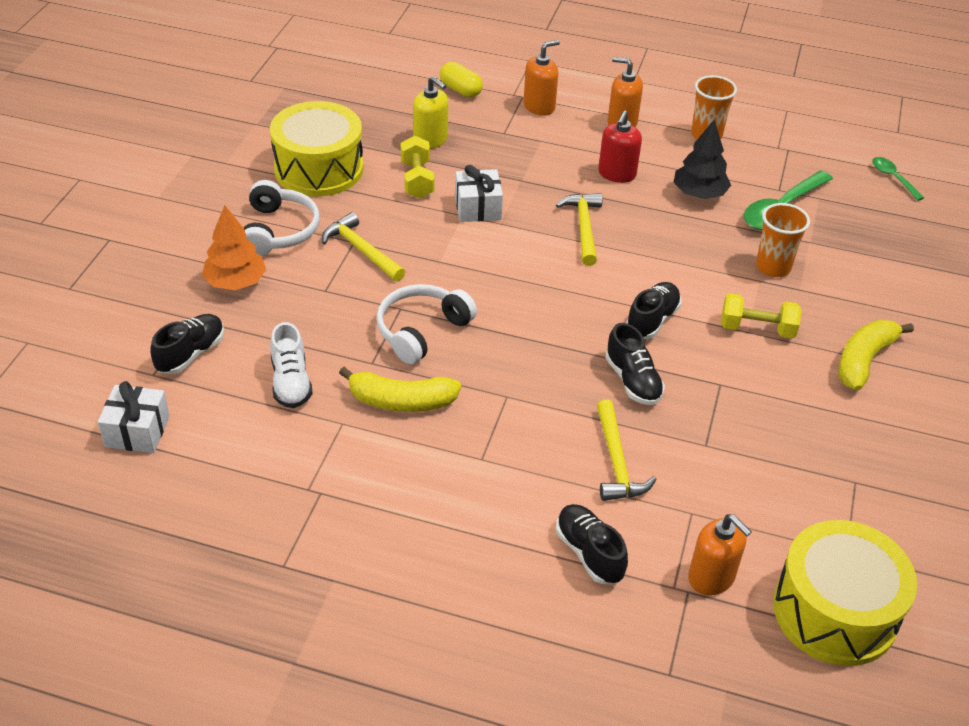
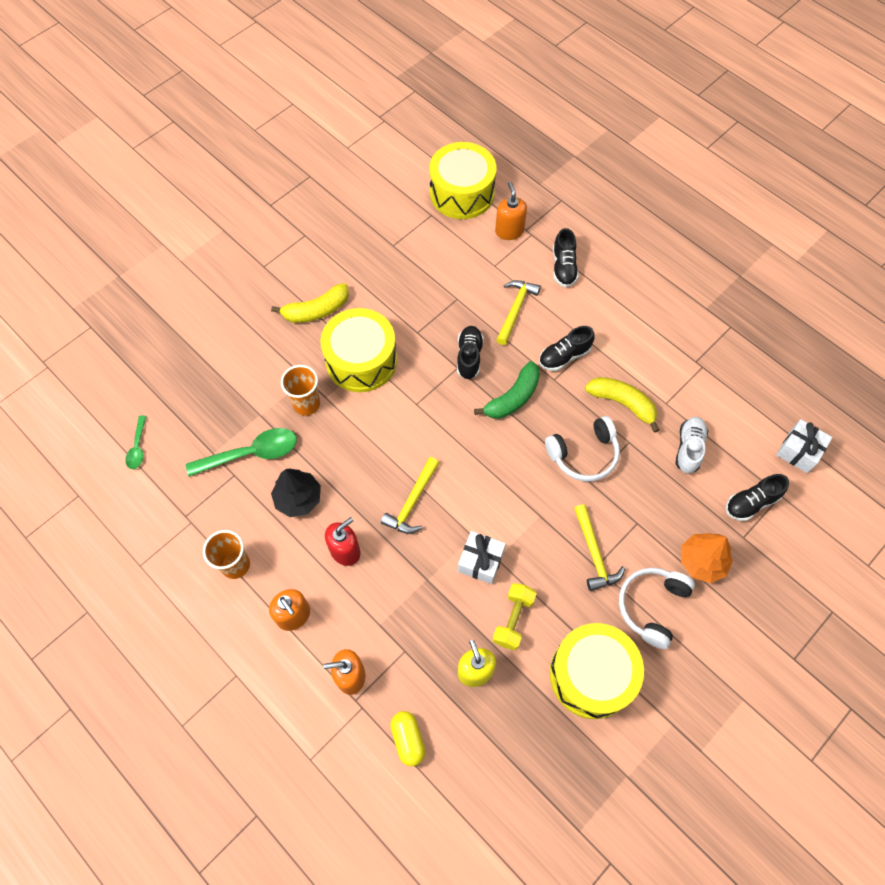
camera: 150 degrees left, 20 degrees up
black shoe [626,282,682,339] -> black shoe moved to [539,326,595,371]
yellow dumbbell [721,293,801,339] -> yellow drum [320,308,397,392]
none -> green banana [474,361,540,419]

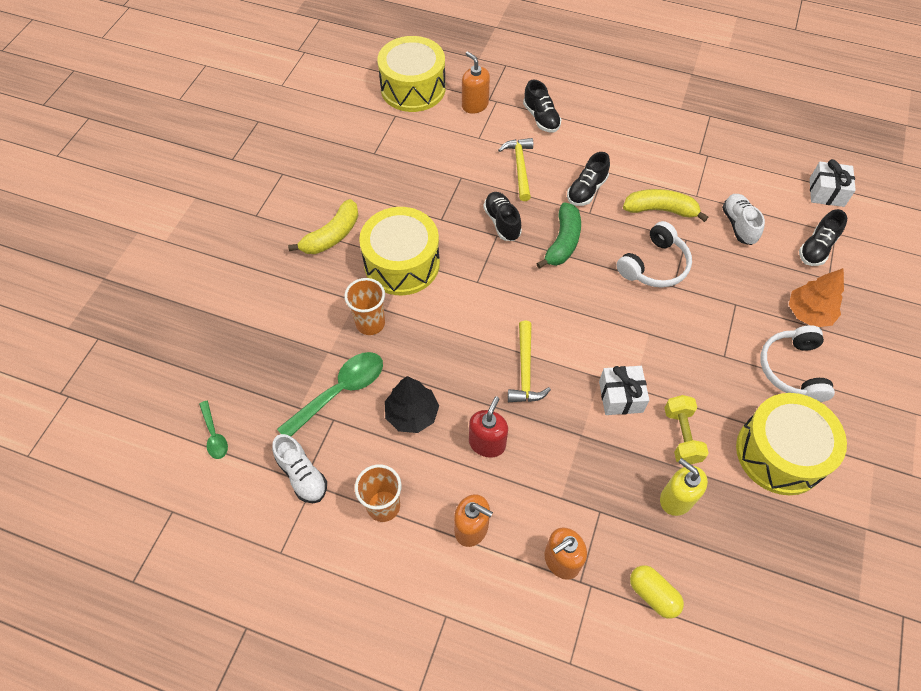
camera: 25 degrees left, 5 degrees down
yellow hammer [574,504,625,591] -> none
none -> white shoe [272,434,327,503]

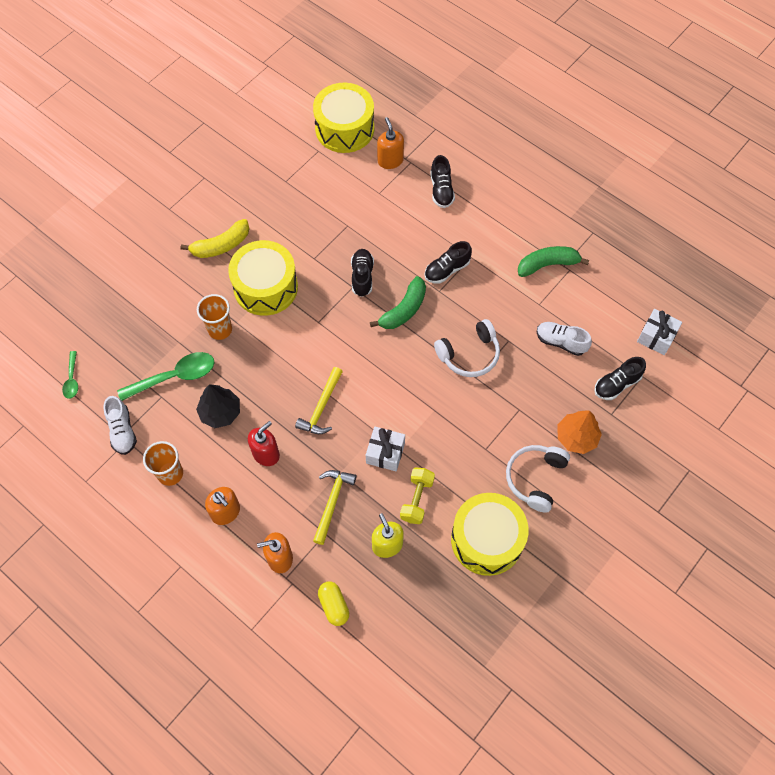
camera: 20 degrees right, 5 degrees up
yellow hammer [498,138,533,201] -> yellow hammer moved to [313,470,357,545]
yellow banana [623,189,708,222] -> none
white shoe [722,194,765,245] -> white shoe turned 75 degrees counterclockwise [537,322,592,356]
none -> green banana [518,246,589,277]

